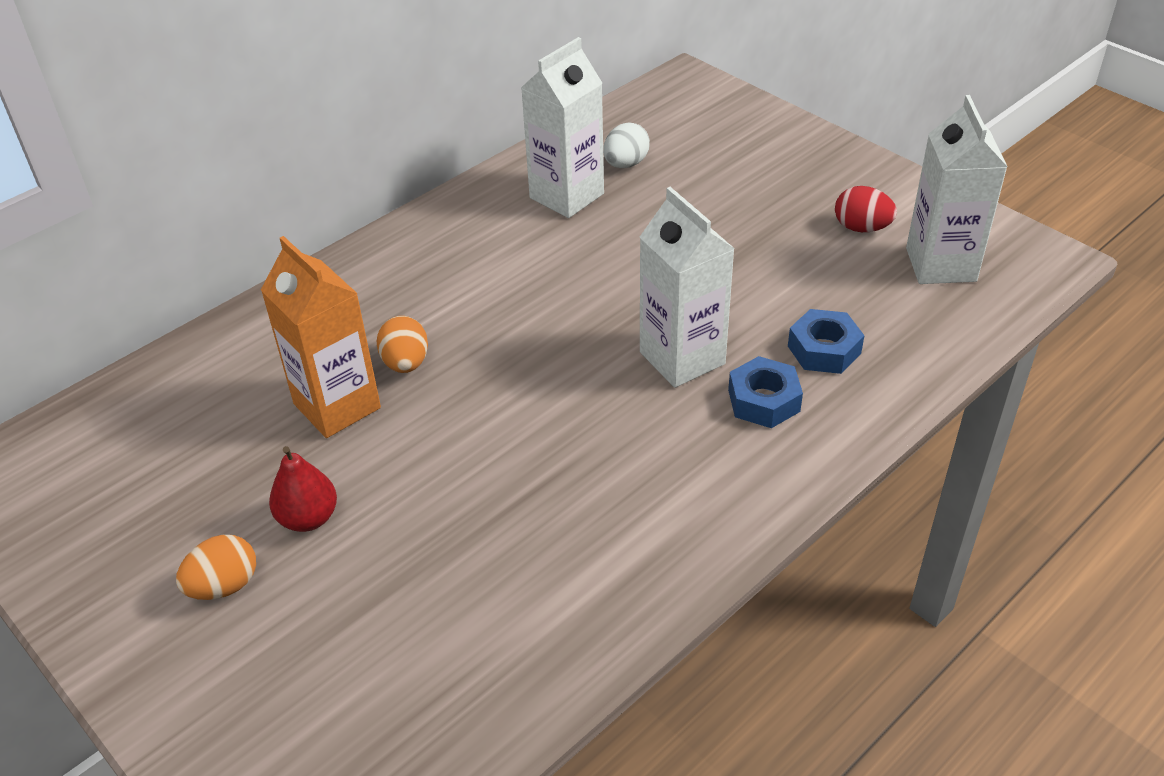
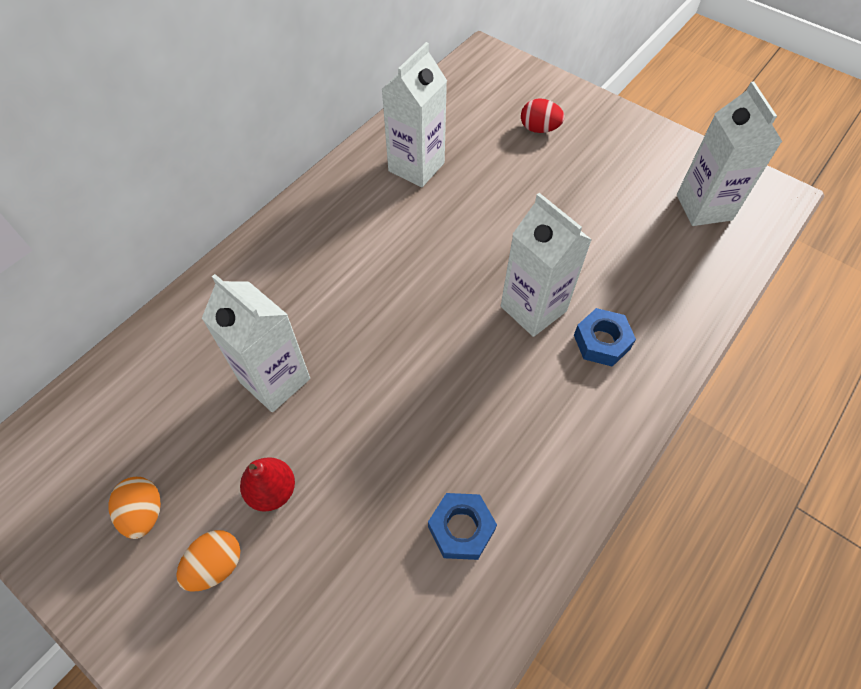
camera: 10 degrees left, 15 degrees up
orange carton [261,236,381,438] -> white carton [202,274,310,412]
orange egg [377,316,428,373] -> orange egg moved to [108,477,161,539]
white egg [603,122,650,168] -> none
blue nut [788,309,865,374] -> blue nut moved to [428,493,497,560]
red egg [835,186,897,232] -> red egg moved to [521,98,565,133]

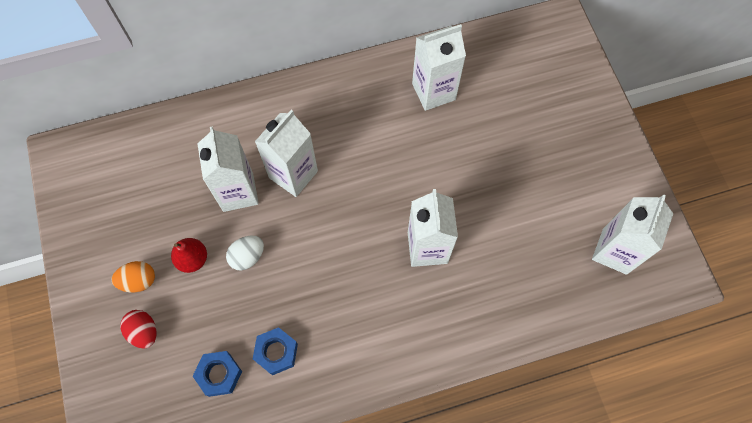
camera: 35 degrees right, 10 degrees up
orange egg [108,477,161,539] -> none
red egg [521,98,565,133] -> red egg moved to [120,310,157,348]
blue nut [574,308,636,367] -> blue nut moved to [193,351,242,397]
none -> white egg [226,236,264,270]
none -> white carton [255,110,318,197]

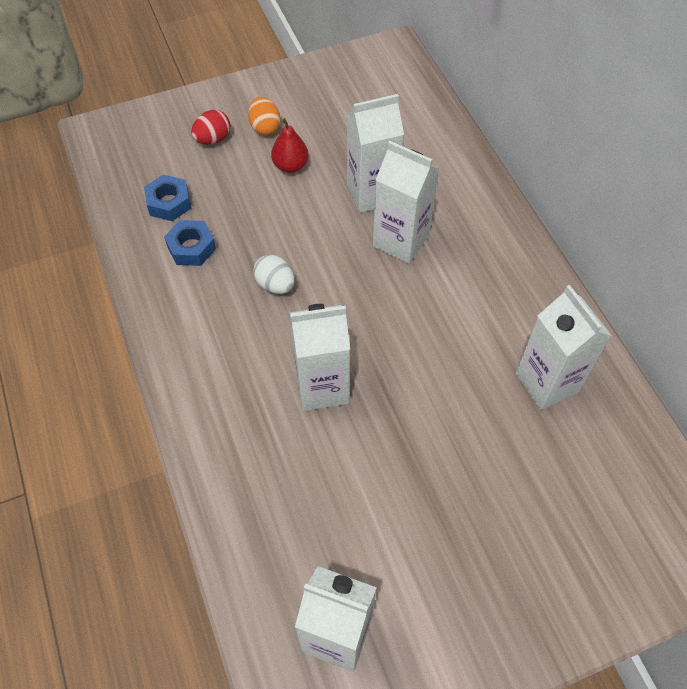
camera: 85 degrees right, 10 degrees down
white egg [226,236,264,270] -> white egg moved to [253,255,295,294]

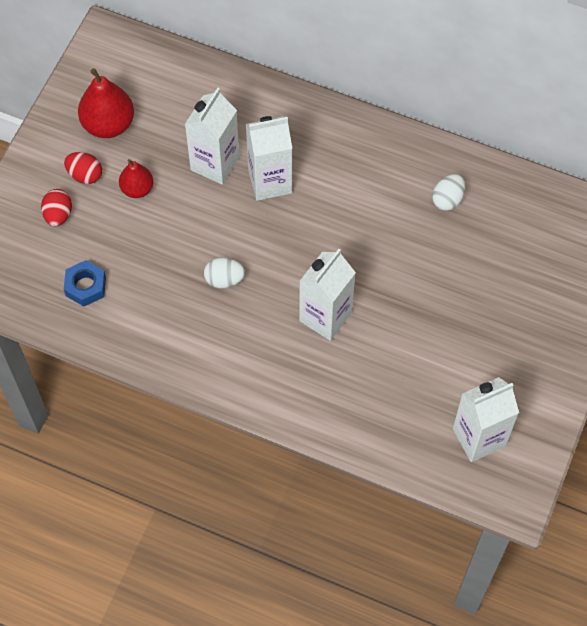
camera: 45 degrees left, 5 degrees up
blue nut [164,220,216,266] -> none
orange egg [248,97,280,136] -> red egg [64,152,102,184]
white carton [516,285,611,410] -> white egg [432,174,465,211]
none -> red pear [78,68,134,138]

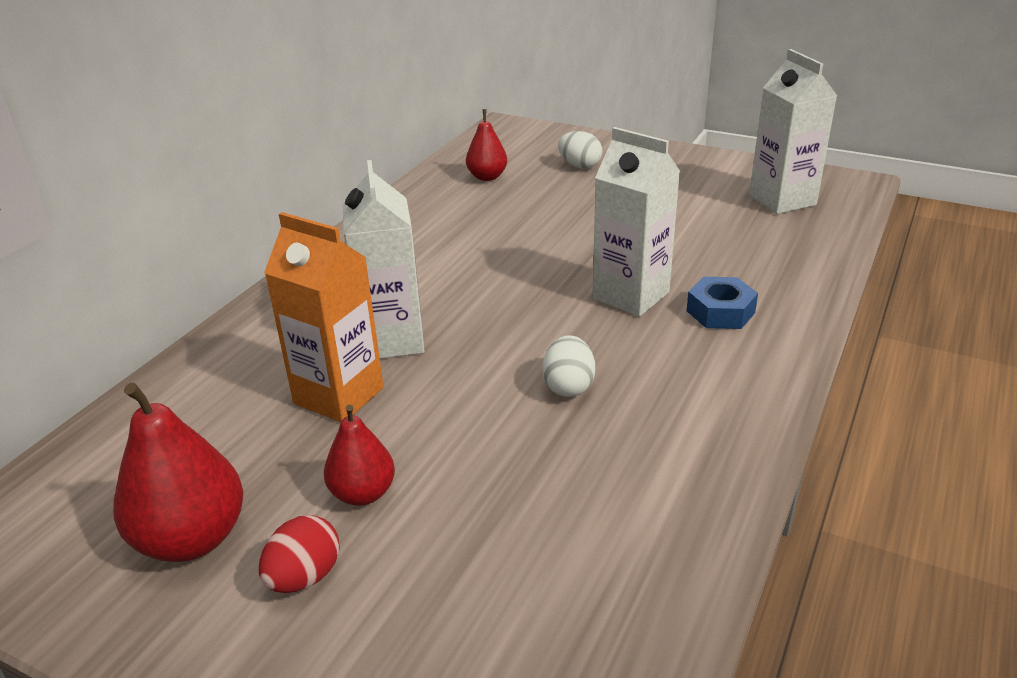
camera: 85 degrees left, 30 degrees down
red egg [41,189,72,226] -> none
blue nut [64,260,106,306] -> blue nut moved to [687,277,758,329]
white carton [185,88,239,184] -> orange carton [264,212,384,423]
white egg [432,174,465,211] -> white egg moved to [558,131,602,169]
none -> red pear [466,109,507,181]

